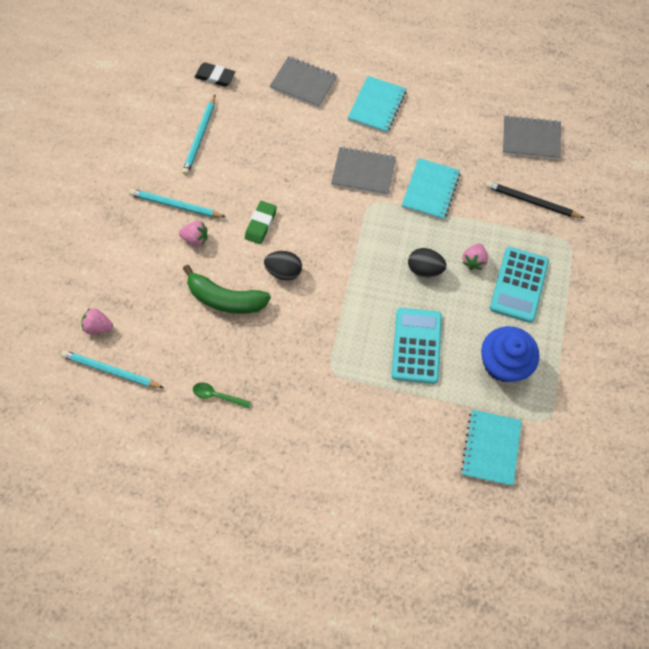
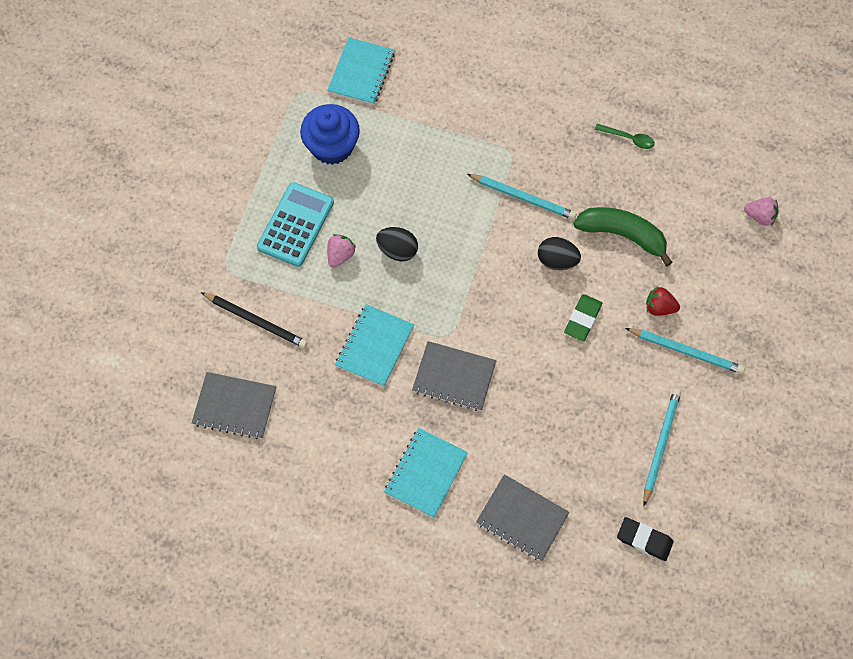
camera: 175 degrees left, 0 degrees up
turquoise pencil [61,350,164,388] -> turquoise pencil moved to [467,174,577,220]
pink strawberry [179,221,208,246] -> red strawberry [646,286,680,316]
turquoise calculator [391,308,442,384] -> none

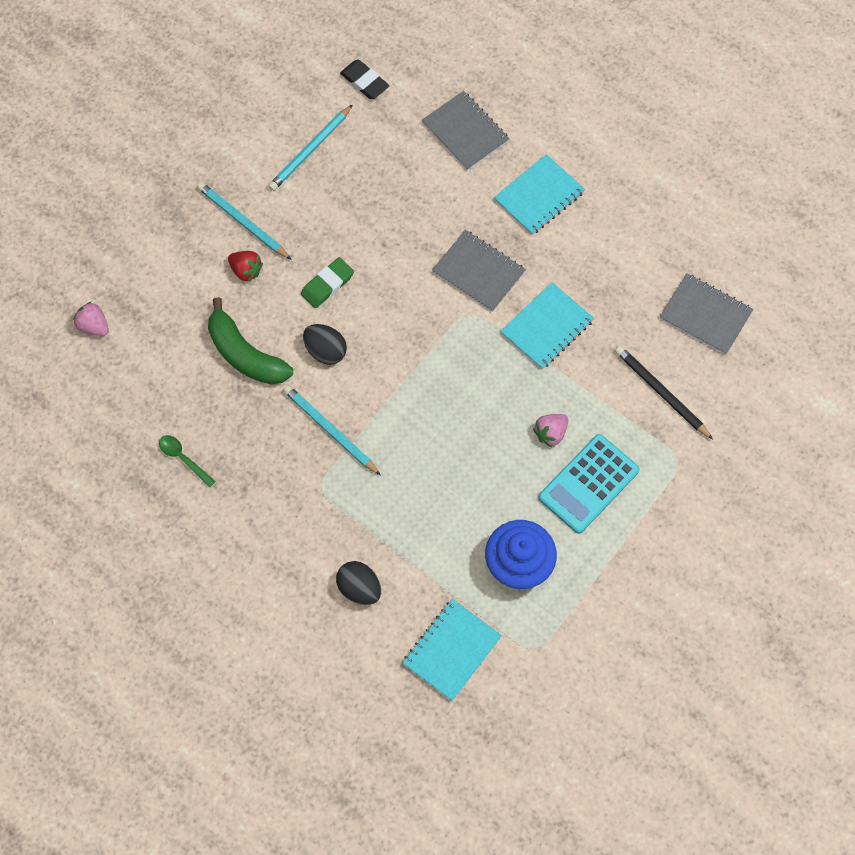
camera: 160 degrees left, 0 degrees up
black egg [376,227,418,261] -> black egg moved to [336,561,381,605]

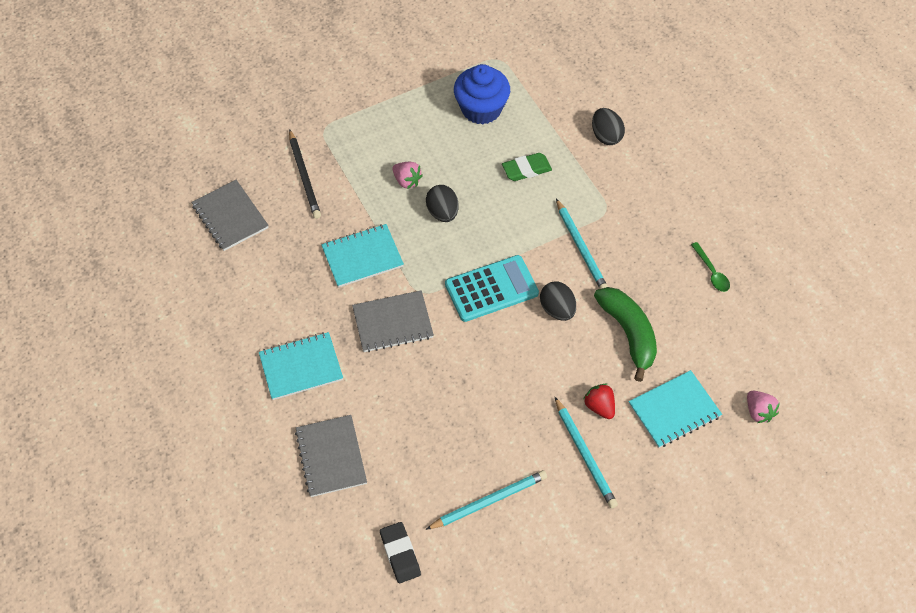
camera: 155 degrees left, 10 degrees down
green eraser [301,257,354,308] -> green eraser moved to [502,153,552,181]
turquoise notebook [403,599,502,701] -> turquoise notebook moved to [628,370,722,448]
grey notebook [432,230,526,312] -> grey notebook turned 75 degrees counterclockwise [352,290,434,352]
pink strawberry [533,414,568,447] -> pink strawberry turned 60 degrees clockwise [392,162,423,189]
turquoise calculator [538,434,640,534] -> turquoise calculator moved to [445,255,539,322]
none -> black egg [426,185,459,222]

